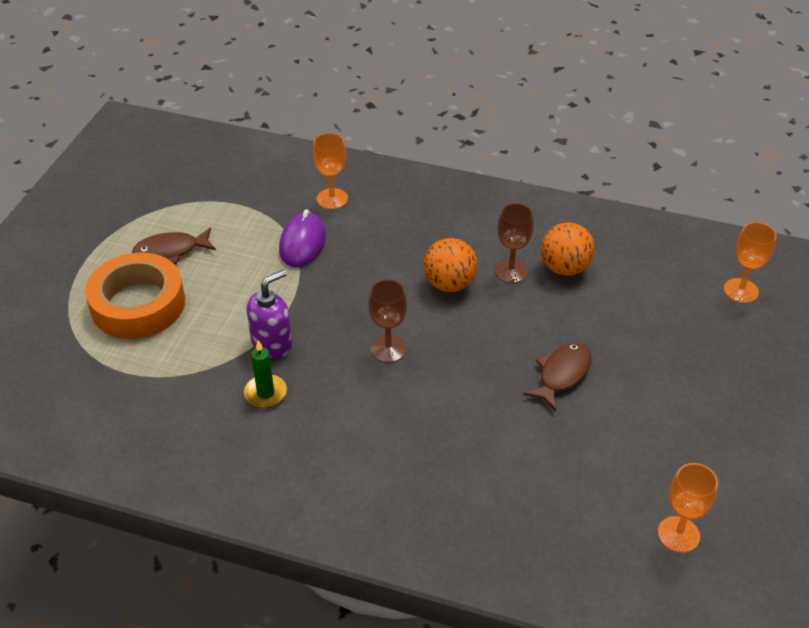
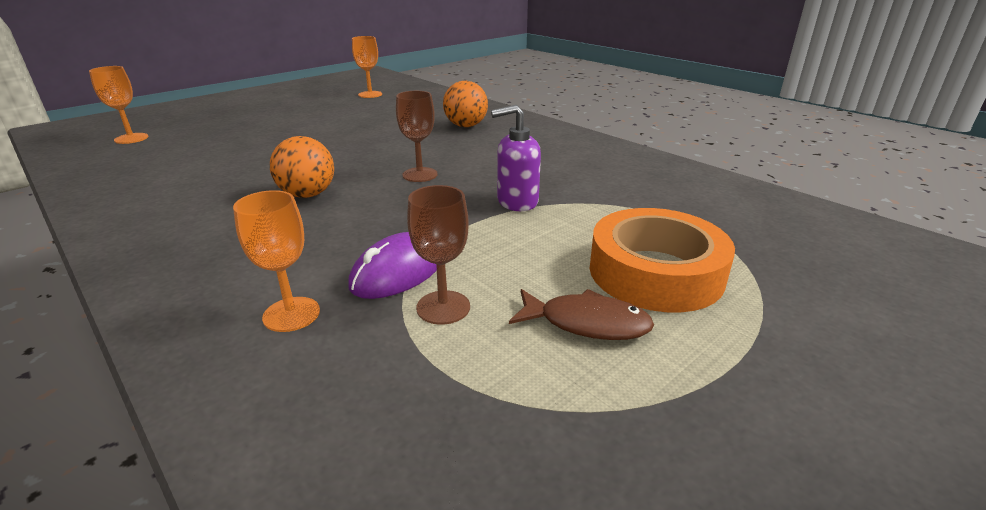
camera: 150 degrees left, 15 degrees down
green candle [244,340,287,408] -> none
brown goblet [494,203,534,283] -> brown goblet moved to [407,185,470,325]
brown fish [523,343,592,411] -> none
orange ball [541,222,595,276] -> orange ball moved to [443,81,488,127]

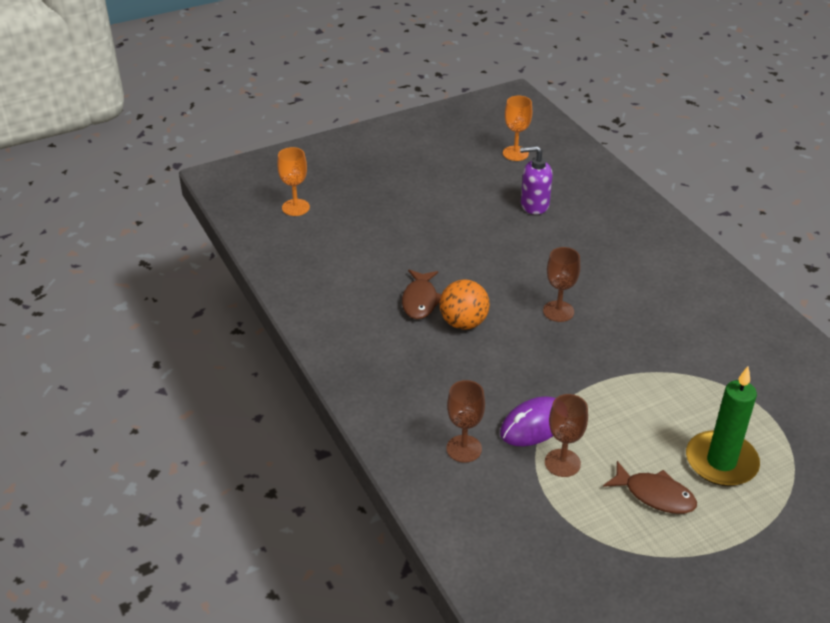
camera: 15 degrees right, 10 degrees up
orange goblet [233,190,320,332] -> brown goblet [446,380,485,463]
orange ball [443,81,488,127] -> none
purple soap dispenser [491,105,541,211] -> purple soap dispenser moved to [520,146,553,215]
orange tape [590,208,735,312] -> green candle [686,366,760,486]
none -> brown fish [402,270,441,319]

